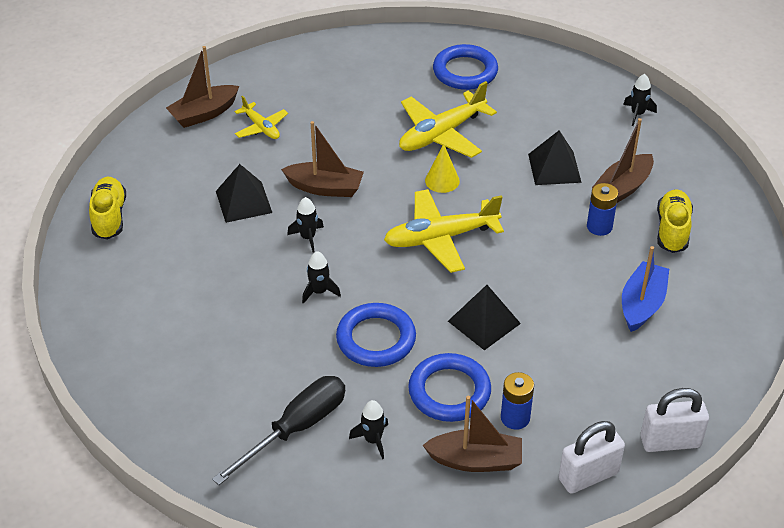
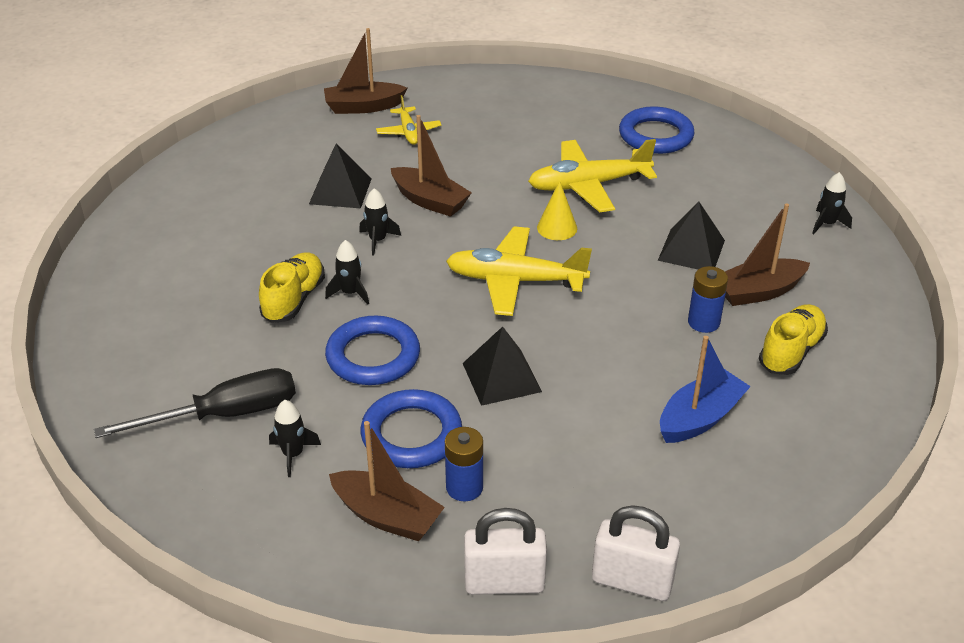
camera: 25 degrees right, 5 degrees down
yellow shoe [89,177,126,240] -> yellow shoe moved to [259,252,325,323]

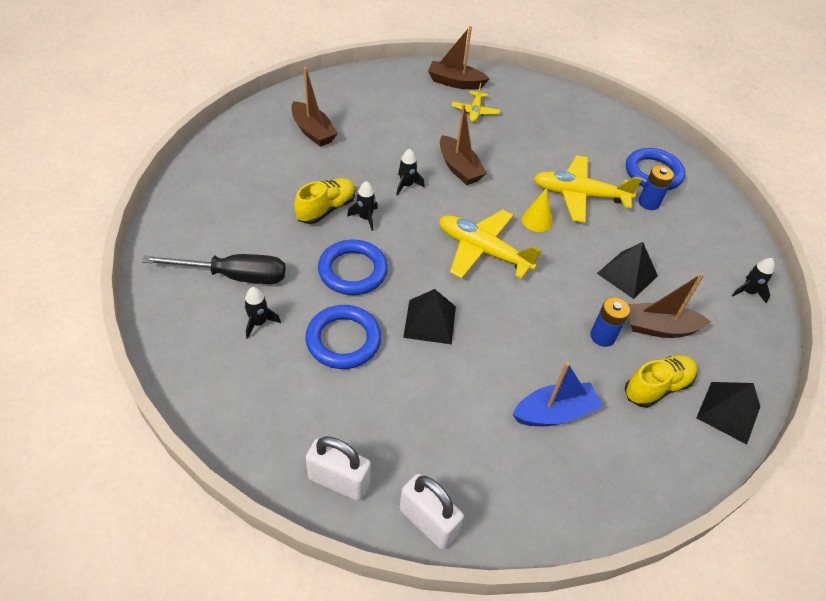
camera: 20 degrees right, 10 degrees up
black pyramid [309,143,372,208] -> black pyramid moved to [696,382,760,445]
brown boat [329,421,445,541] -> brown boat moved to [291,67,338,147]
blue battery [445,427,483,501] -> blue battery moved to [639,165,674,210]

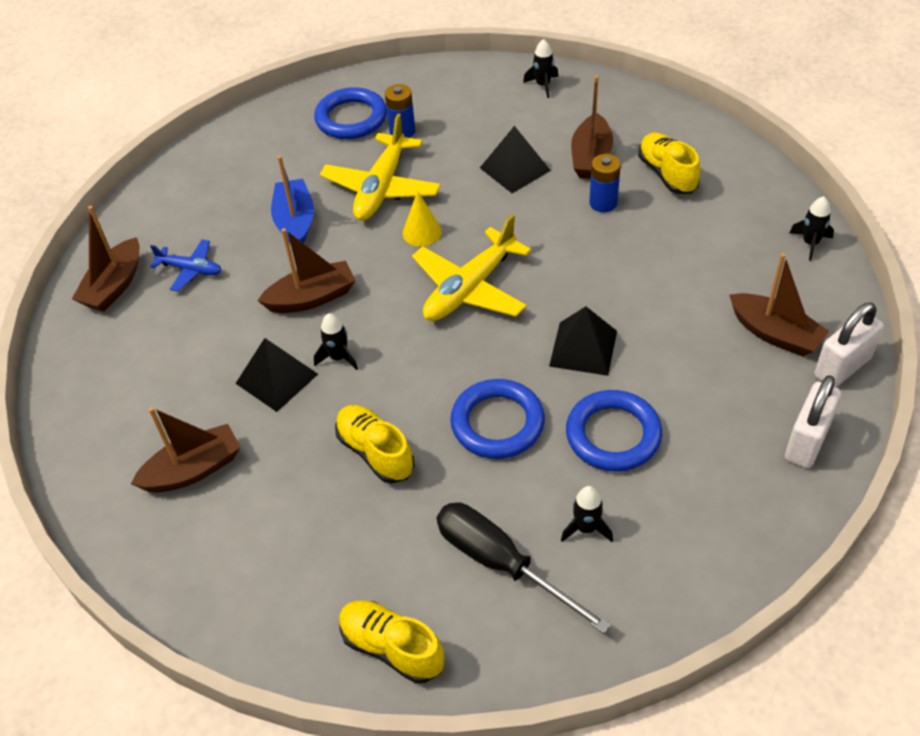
camera: 75 degrees left, 0 degrees up
black screwdriver [142,254,286,284] -> black screwdriver turned 60 degrees counterclockwise [437,502,611,634]
black rocket [347,181,378,231] -> black rocket moved to [789,196,834,261]
yellow plane [452,83,500,122] -> blue plane [150,239,222,292]
blue boat [513,362,603,426] -> blue boat moved to [271,156,314,243]
black pyramid [696,382,760,445] -> black pyramid moved to [235,338,318,412]
none -> yellow shoe [339,600,444,684]
none -> brown boat [729,253,830,357]

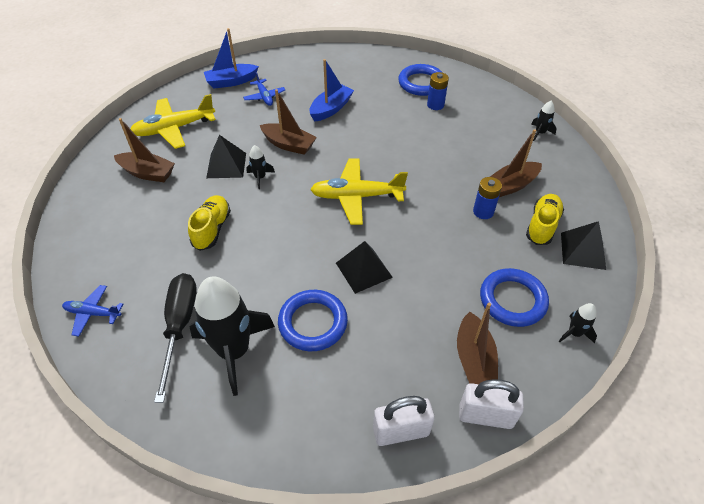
camera: 45 degrees right, 0 degrees up
brown boat [72,206,140,312] -> blue boat [204,28,259,88]
yellow plane [320,114,441,221] -> yellow plane moved to [131,94,216,149]
yellow shoe [339,600,444,684] -> blue plane [62,285,123,337]
yellow cone [403,191,442,247] -> none
blue ring [450,379,545,459] -> blue ring moved to [480,268,549,327]
black pyramid [480,126,551,193] -> black pyramid moved to [561,221,606,270]
black rocket [561,486,613,542] -> black rocket [189,276,275,396], size x2.30

